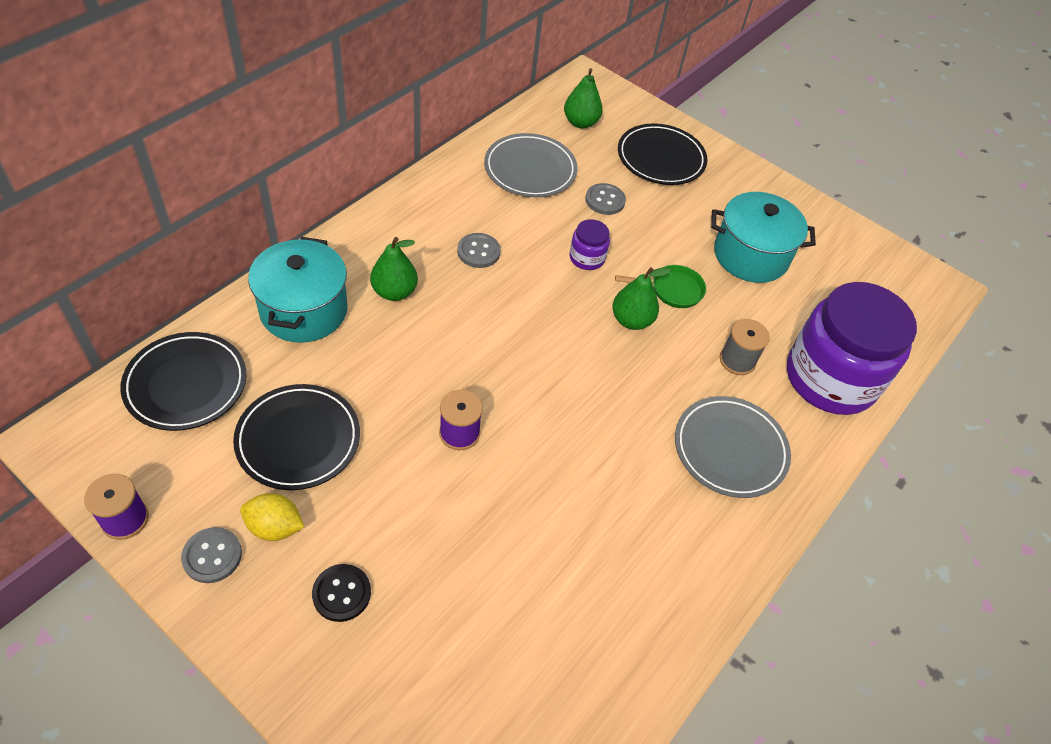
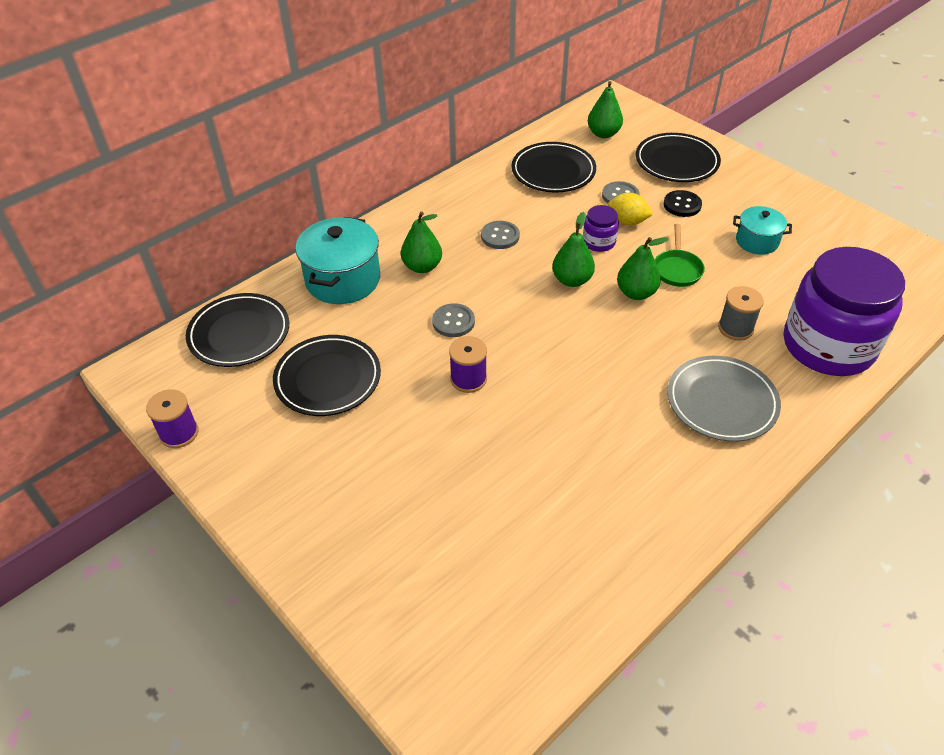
camera: 15 degrees right, 5 degrees down
grey button [181,527,242,583] -> grey button moved to [432,303,475,337]
yellow lemon [240,493,304,541] -> yellow lemon moved to [608,193,653,225]
black button [312,564,371,622] -> black button moved to [664,190,702,217]
grey plate [484,133,578,197] -> black plate [511,142,596,193]
green pan [615,265,706,308] -> green pan turned 90 degrees clockwise [655,224,705,287]
turquoise pot [711,192,816,283] -> turquoise pot [733,206,792,255], size x0.59
none -> green pear [552,212,595,287]

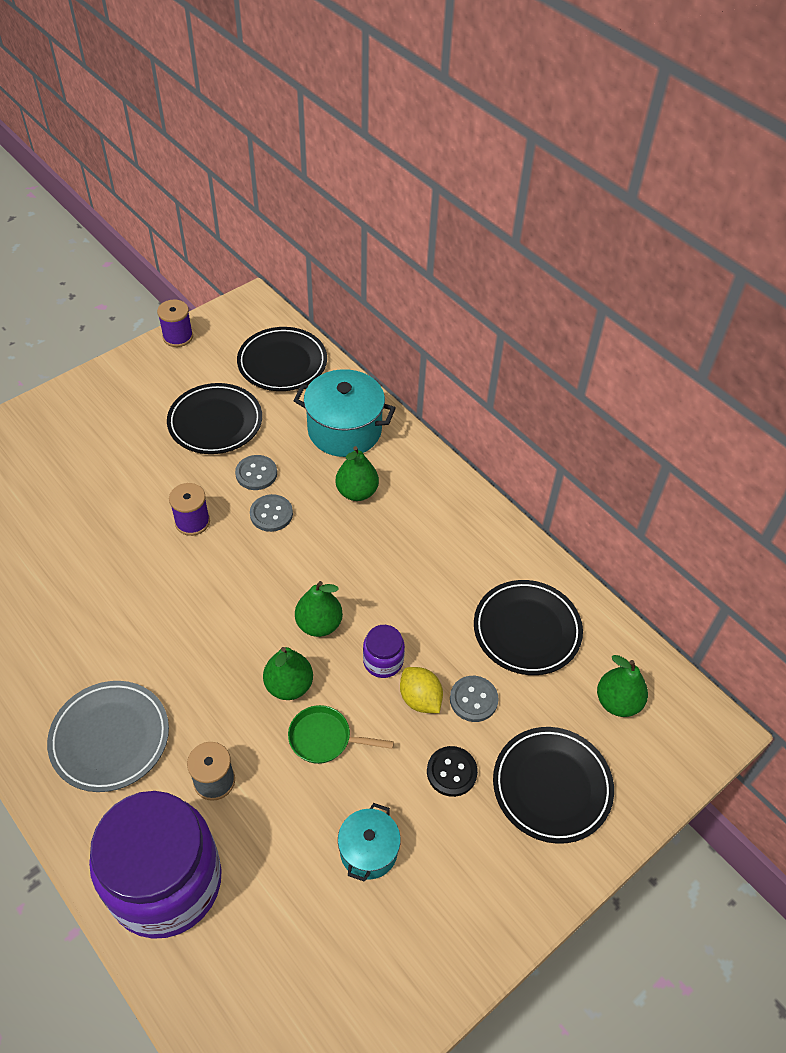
camera: 90 degrees right, 5 degrees up
grey button [481,221,520,249] -> grey button moved to [235,455,277,490]
yellow lemon [608,193,653,225] -> yellow lemon turned 60 degrees counterclockwise [400,667,443,713]

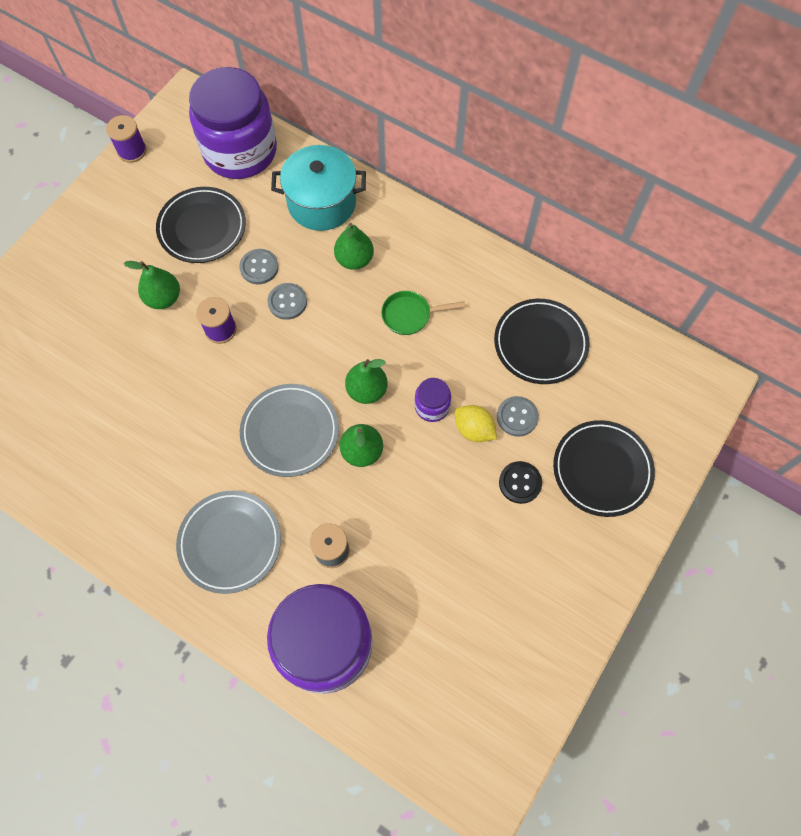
camera: 15 degrees left, 15 degrees up
black plate [237,327,327,391] -> purple jar [189,67,277,179]
green pan [288,705,394,764] -> green pan moved to [381,291,465,335]
turquoise pot [338,803,401,882] -> none
green pear [597,655,648,717] -> green pear moved to [123,261,180,309]
none -> grey plate [240,384,339,477]

